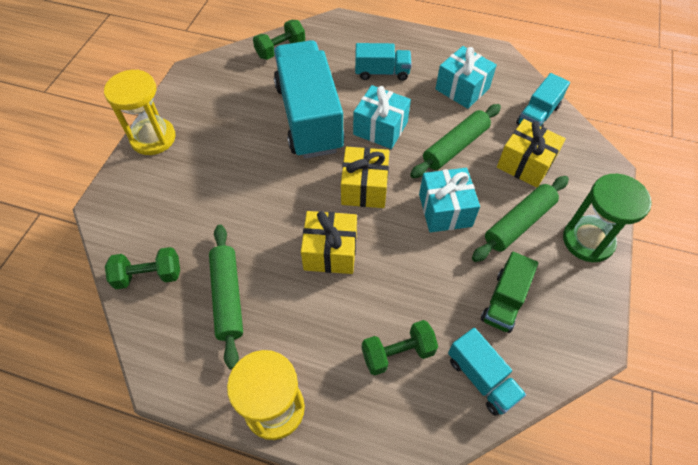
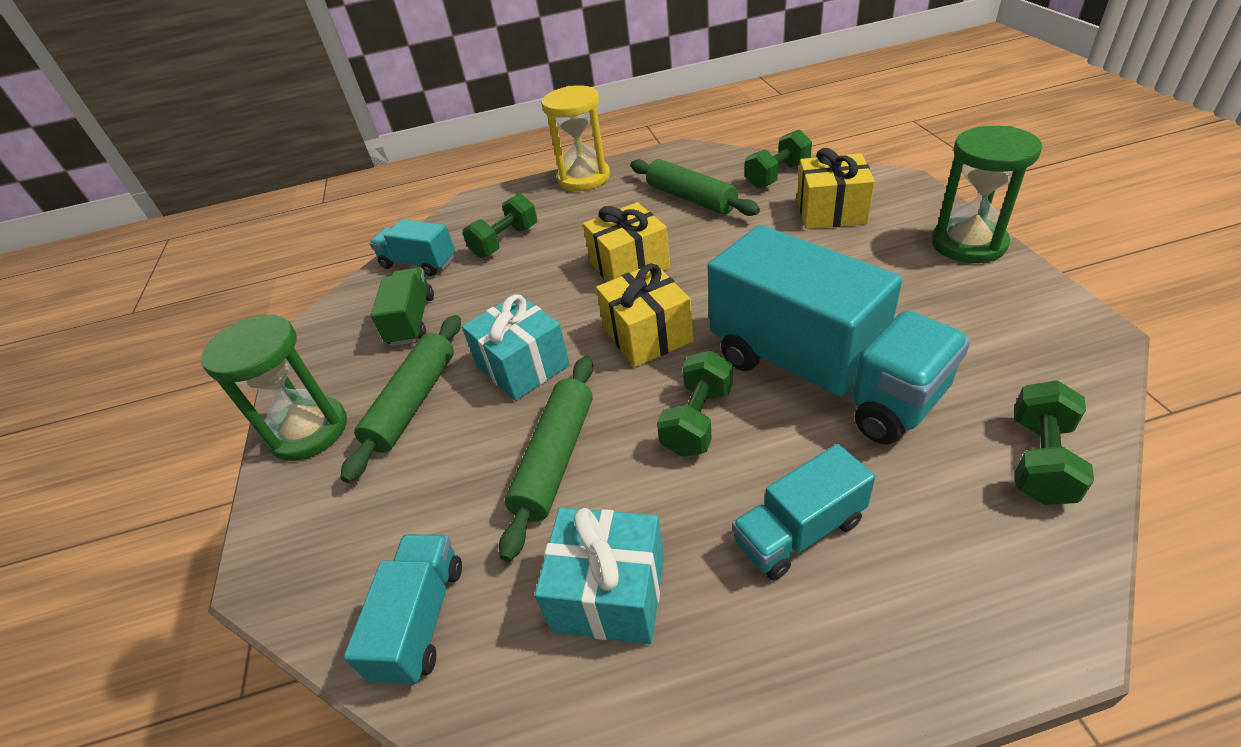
camera: 155 degrees right, 15 degrees down
yellow hourglass [104,69,176,155] -> green hourglass [932,126,1042,263]
turquoise gift [353,85,411,149] -> green dumbbell [657,350,733,457]
yellow gift [497,119,566,188] -> yellow gift moved to [797,148,875,229]

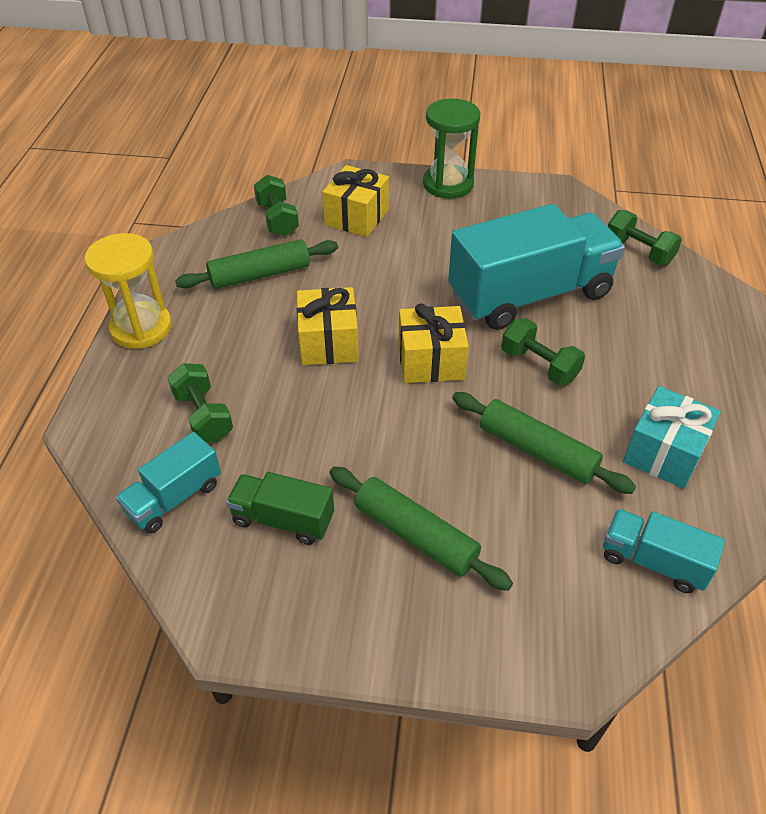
camera: 75 degrees left, 5 degrees up
green hourglass [201,315,347,461] -> none
turquoise gift [462,294,570,401] -> none
turquoise truck [732,444,875,580] -> none

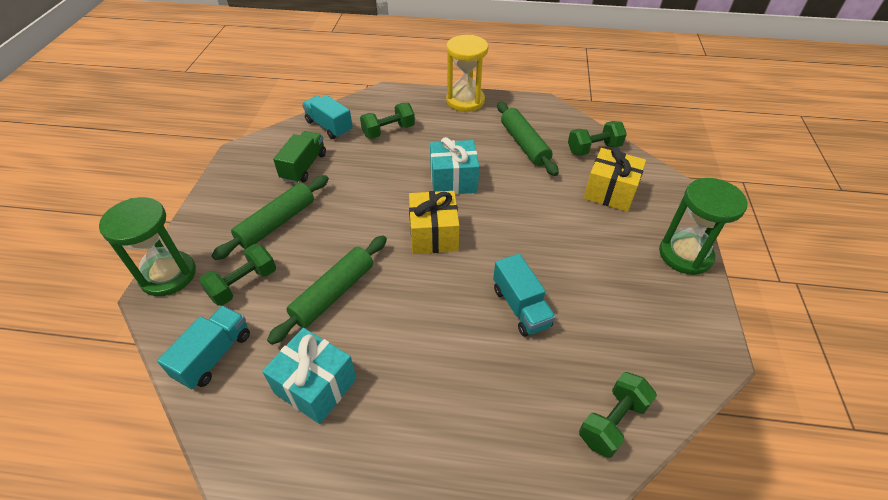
camera: 90 degrees right, 0 degrees up
yellow gift [297,287,359,365] -> turquoise gift [430,137,479,194]
turquoise truck [448,204,625,330] -> turquoise truck [493,254,556,337], size x0.48
green dumbbell [501,318,585,386] -> green dumbbell moved to [199,244,276,306]
none -> green hourglass [99,197,196,296]

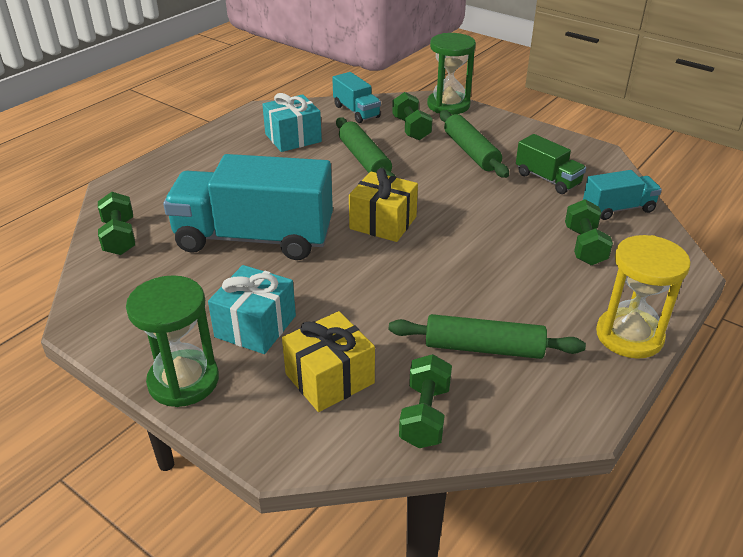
camera: 120 degrees right, 10 degrees down
turquoise gift [430,137,479,194] -> turquoise gift moved to [208,265,296,354]
turquoise truck [493,254,556,337] -> turquoise truck [163,154,333,260], size x2.06

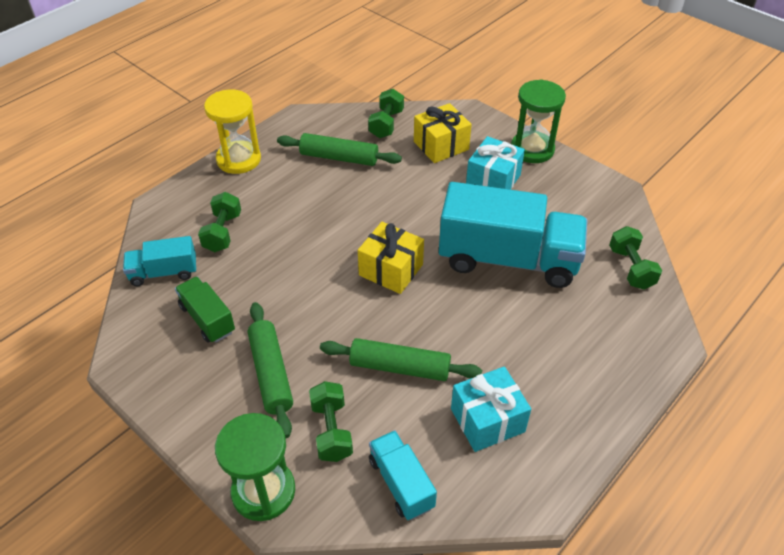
camera: 175 degrees left, 10 degrees up
green rolling pin [336,117,396,177] -> green rolling pin turned 60 degrees counterclockwise [320,338,482,381]

